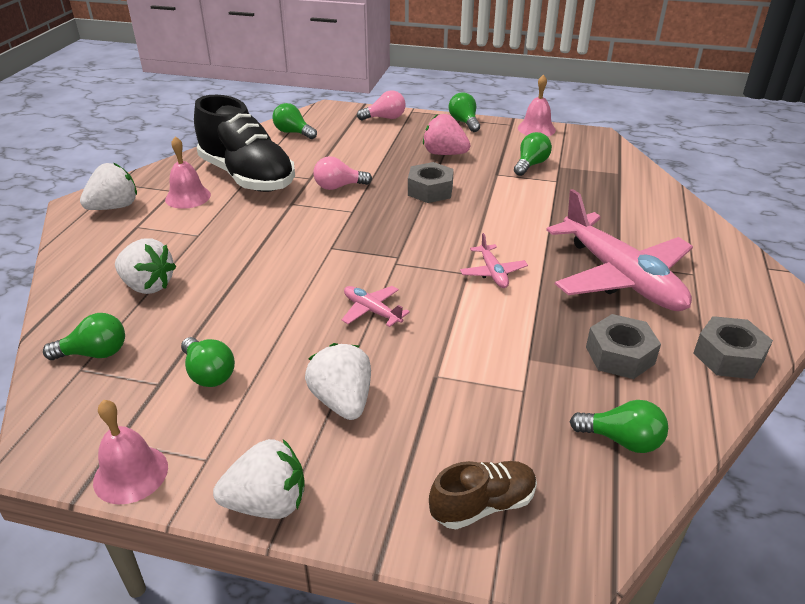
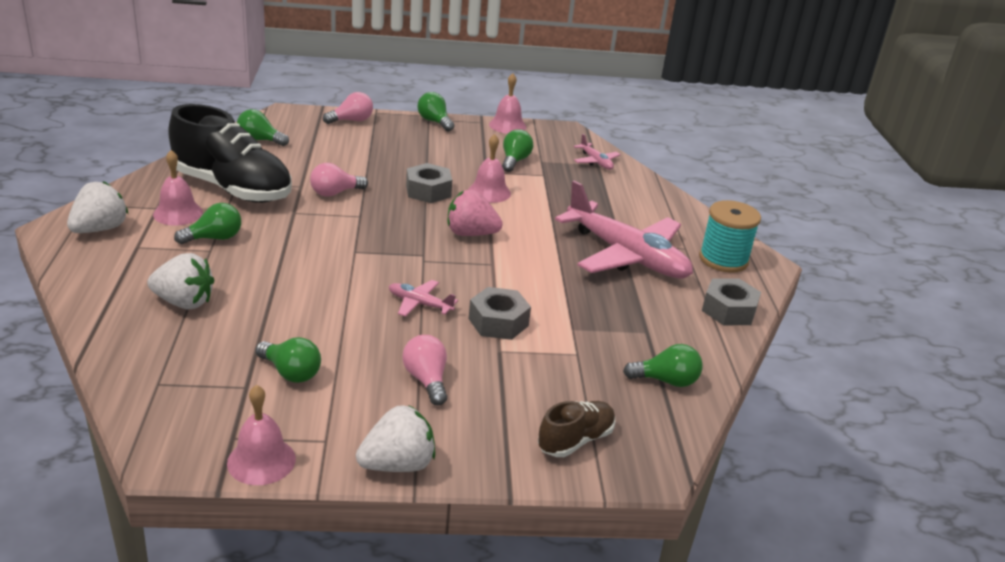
camera: 20 degrees left, 5 degrees down
green light bulb [43,313,125,360] -> green light bulb moved to [174,203,241,244]
white strawberry [305,343,371,420] -> pink light bulb [403,335,447,405]
pink strawberry [423,114,470,155] -> pink strawberry moved to [448,189,503,236]
pink plane [460,233,528,288] -> pink plane moved to [574,134,620,170]
grey nut [586,314,661,379] -> grey nut moved to [469,287,531,340]
none -> pink bell [468,134,511,203]
none -> turquoise spool [699,200,761,273]

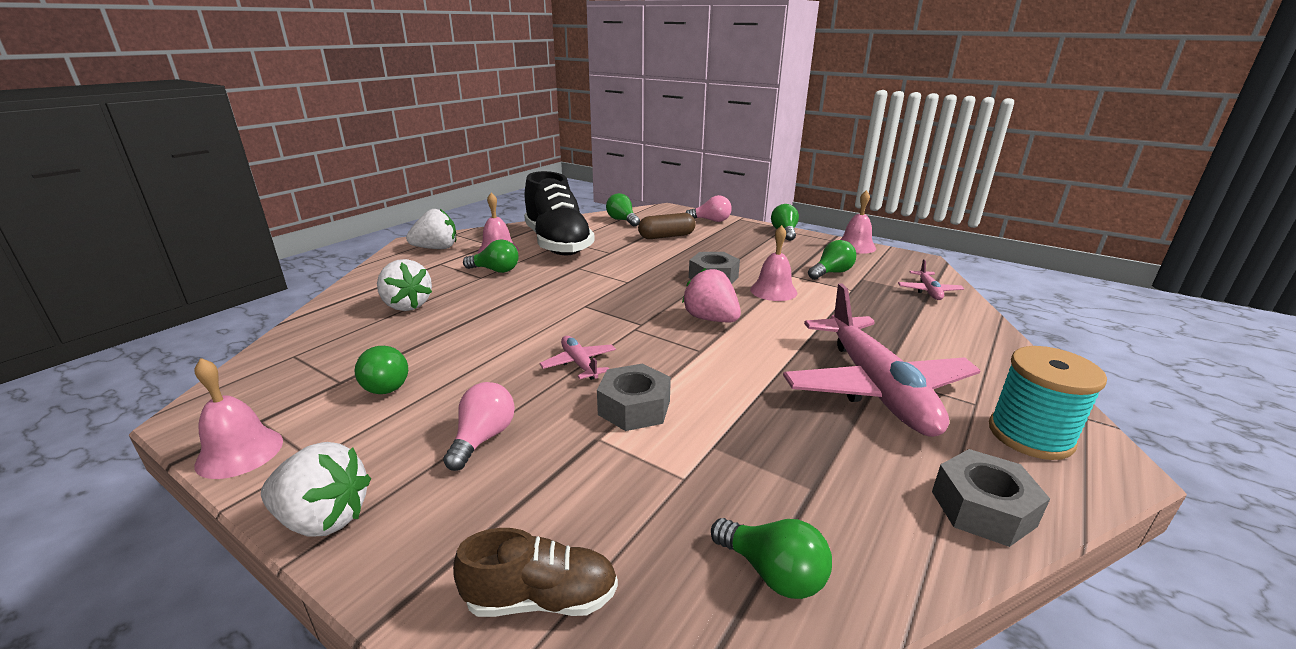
camera: 40 degrees right, 5 degrees down
pink light bulb [310,163,368,197] -> none
none -> brown capsule [638,213,696,239]

